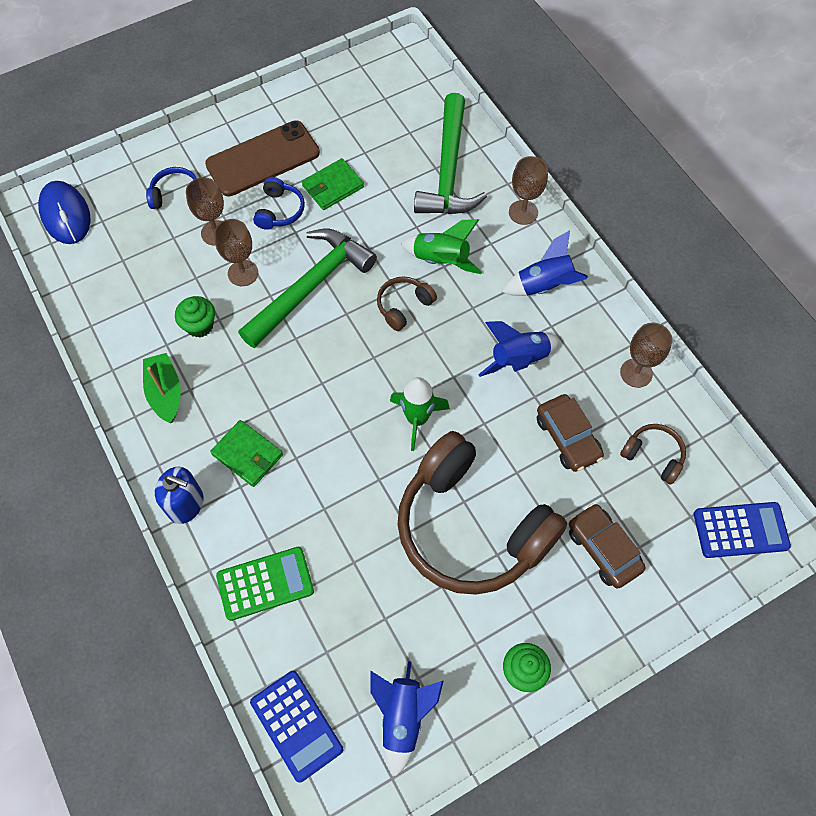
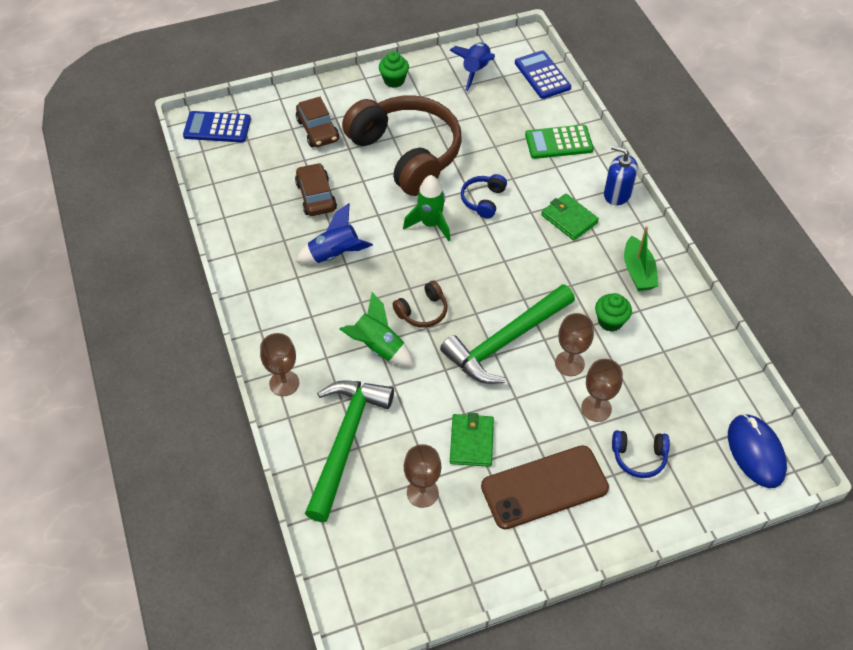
camera: 170 degrees left, 10 degrees down
blue headphones [253,177,305,230] -> blue headphones moved to [461,174,507,219]
green wallet [302,158,364,210] -> green wallet turned 60 degrees counterclockwise [450,413,494,467]
blue rocket [502,230,588,296] -> none
brown goblet [620,323,672,388] -> brown goblet moved to [404,444,441,508]
brown headphones [620,424,686,485] -> none

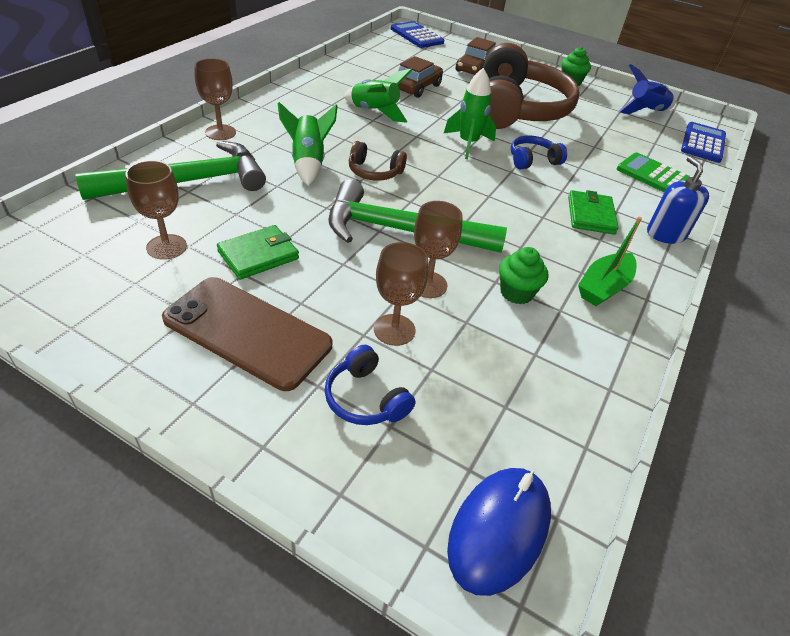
camera: 45 degrees right, 10 degrees down
blue rocket [295,203,373,264] -> green rocket [344,69,413,123]

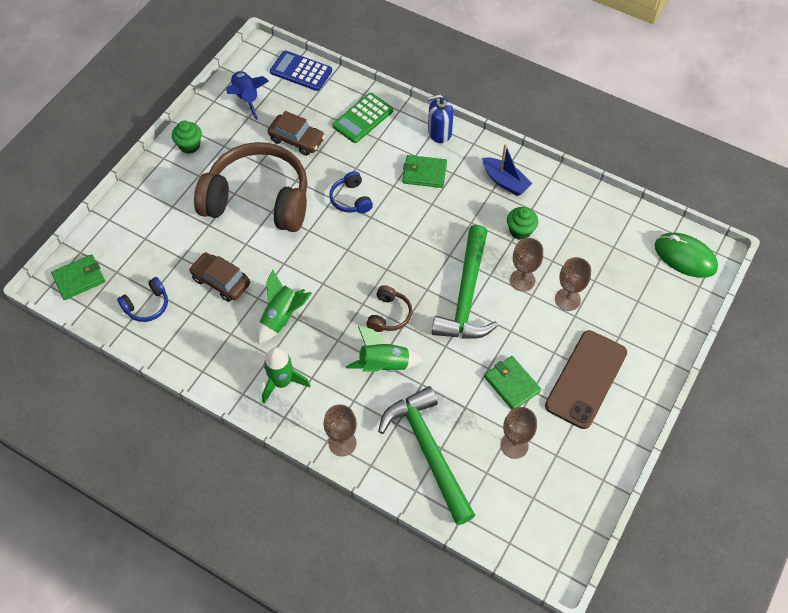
camera: 85 degrees left, 15 degrees up
blue headphones [325,345,415,425] -> blue headphones moved to [117,277,168,322]
blue calculator [391,21,444,48] -> green wallet [51,254,105,300]
green rocket [443,68,496,159] -> green rocket moved to [262,347,311,404]
blue mouse [447,468,551,596] -> green mouse [655,233,718,278]
brown car [456,37,496,75] -> brown car moved to [268,111,325,156]
green boat [578,217,642,306] -> blue boat [482,144,533,196]

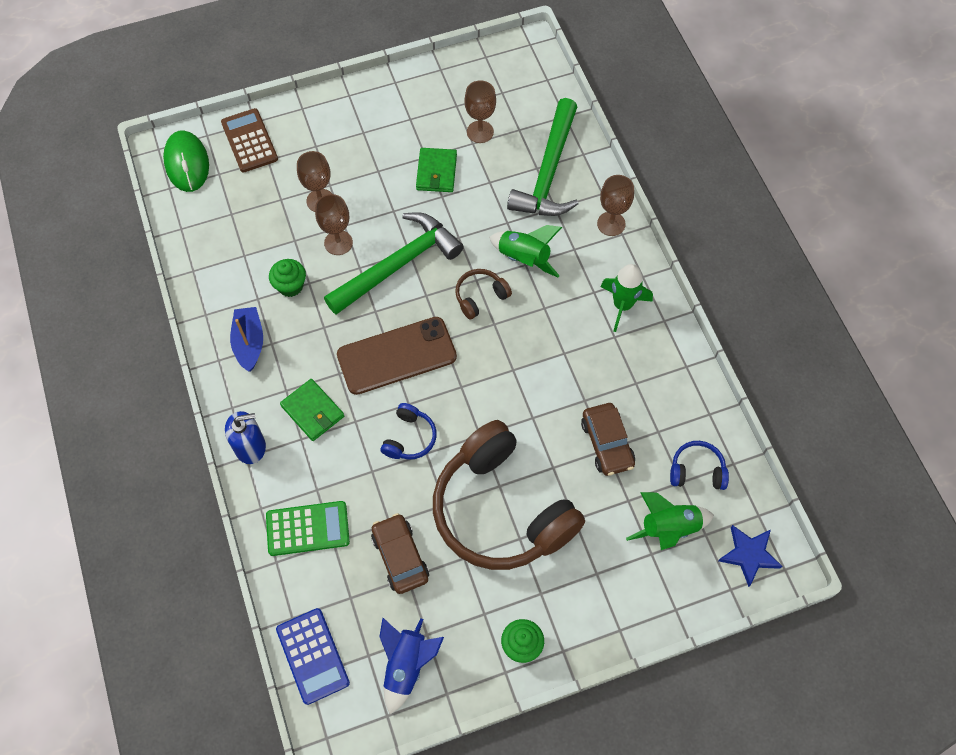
camera: 140 degrees left, 5 degrees up
green wallet [51,254,105,300] -> blue star [718,525,783,587]
green rocket [257,269,312,344] -> green rocket moved to [626,492,714,550]
blue soap dispenser [428,94,454,143] -> blue soap dispenser turned 45 degrees counterclockwise [225,411,266,464]
brown phone [545,330,627,429] -> brown phone moved to [337,317,457,395]
none -> brown calculator [221,108,278,172]

